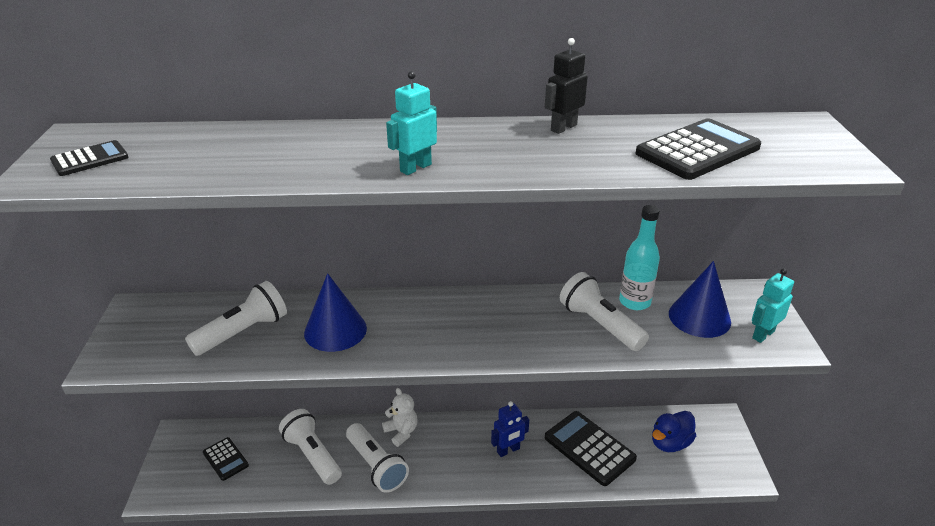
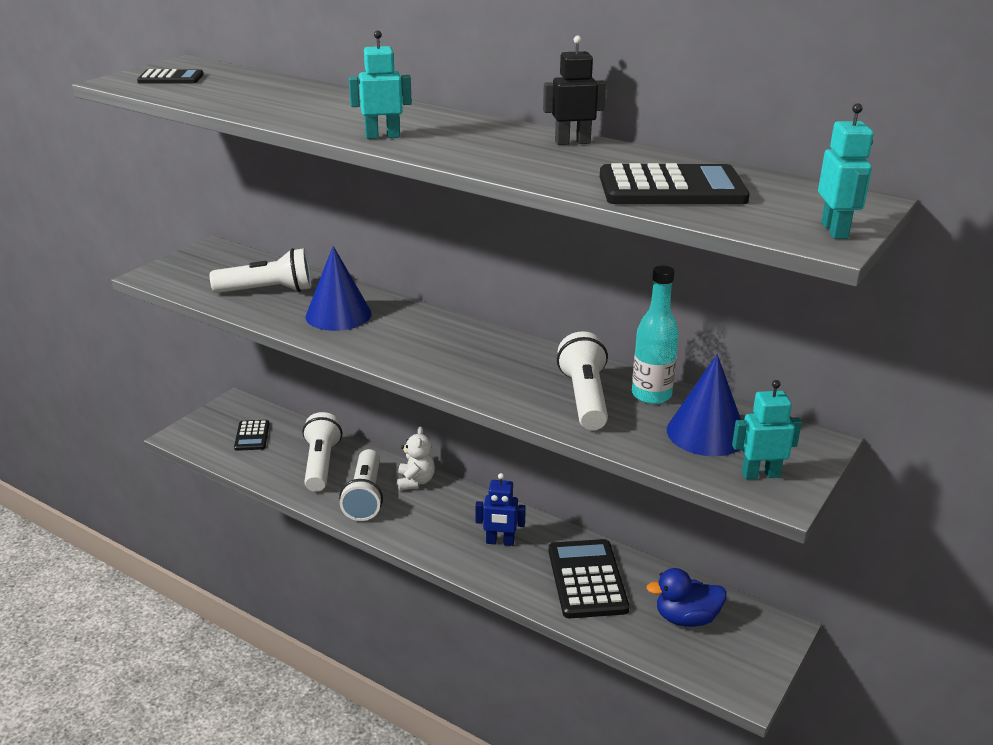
camera: 35 degrees right, 5 degrees down
none -> turquoise robot [818,103,874,239]

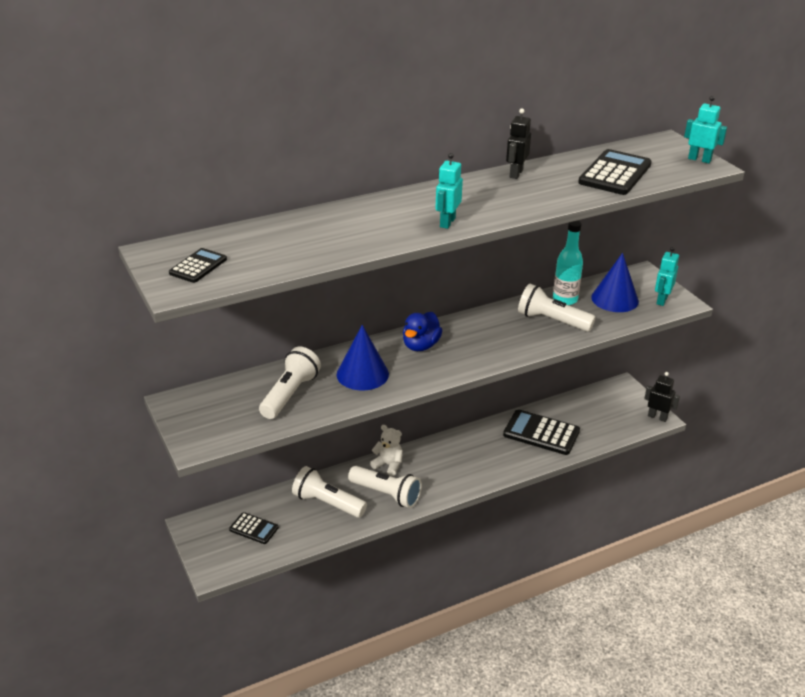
camera: 60 degrees left, 5 degrees up
blue robot [475,473,526,546] -> none
blue duck [646,568,727,627] -> blue duck moved to [403,312,443,351]
none -> black robot [644,372,680,422]

